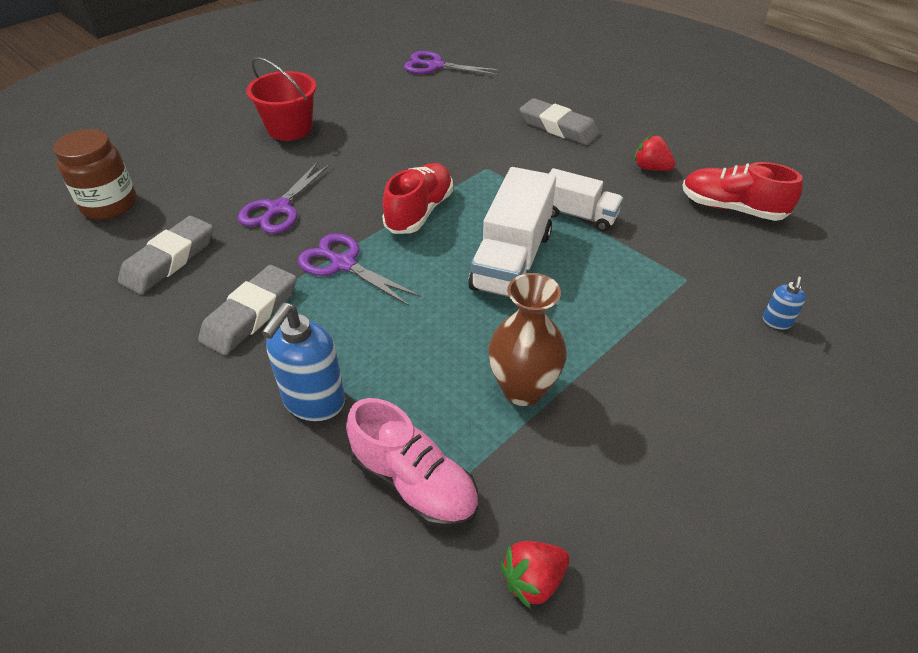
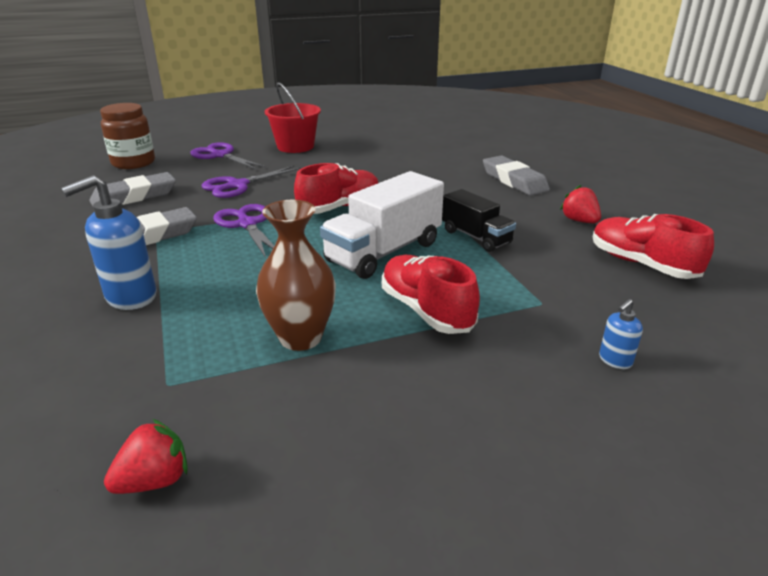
camera: 25 degrees right, 15 degrees down
pink shoe [346,398,478,529] -> none
purple scissors [404,51,500,75] -> purple scissors moved to [190,142,266,170]
red strawberry [500,541,570,609] -> red strawberry turned 150 degrees clockwise [104,419,188,494]
white truck [549,168,623,231] -> black truck [442,189,516,252]
none -> red shoe [382,255,480,334]

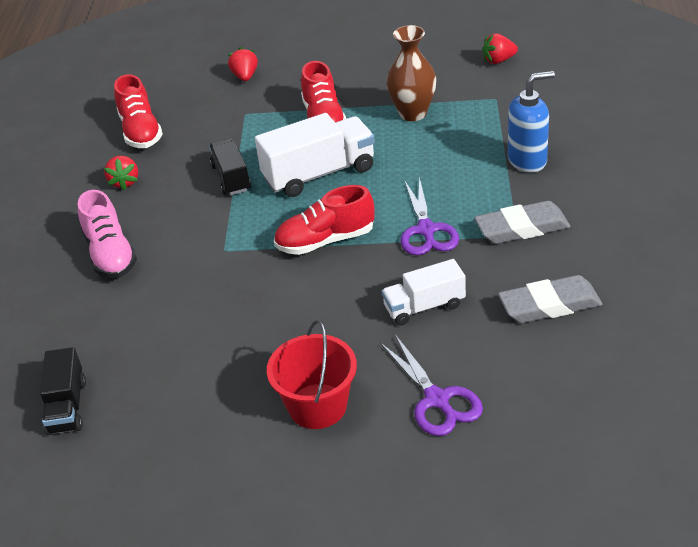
camera: 155 degrees left, 10 degrees up
brown jar [100,103,155,169] -> none
purple scissors [201,166,301,198] -> white truck [382,259,466,325]
grey eraser [483,155,550,196] -> pink shoe [78,190,137,278]
blue soap dispenser [599,299,643,369] -> red strawberry [228,47,258,81]
none -> black truck [40,347,86,435]

